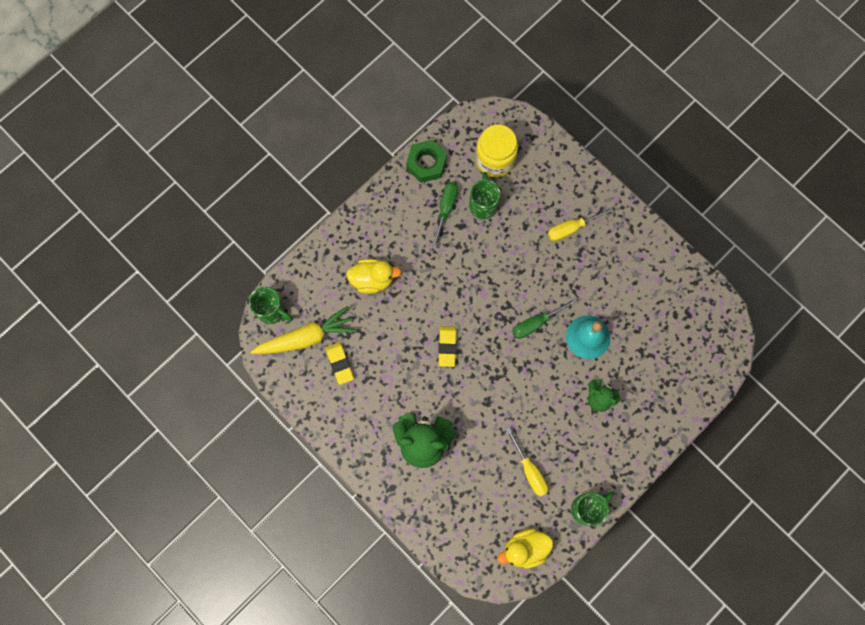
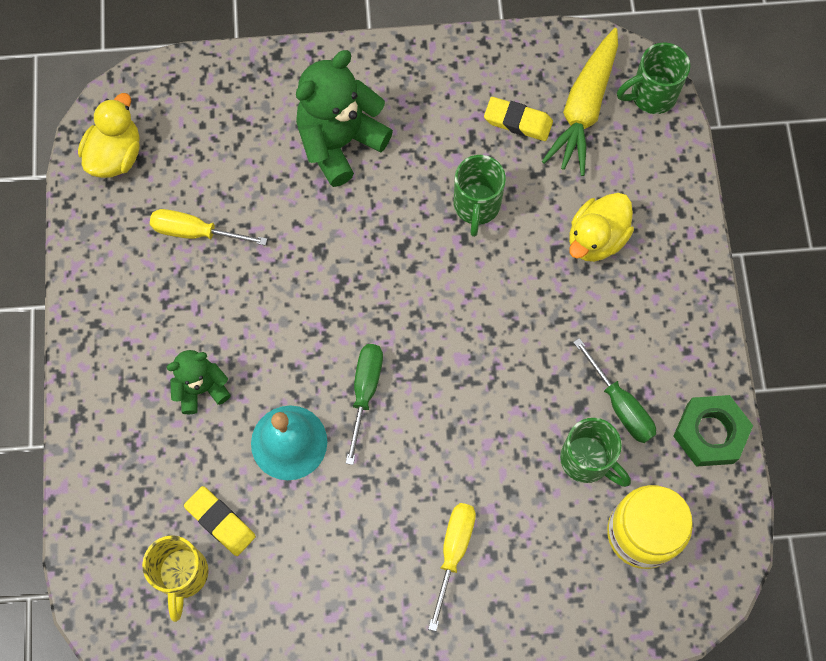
camera: 130 degrees right, 5 degrees down
yellow eraser [438,326,456,367] -> yellow eraser moved to [184,486,256,556]
green mug [571,491,615,526] -> green mug moved to [454,155,506,237]
none -> yellow mug [142,535,208,622]

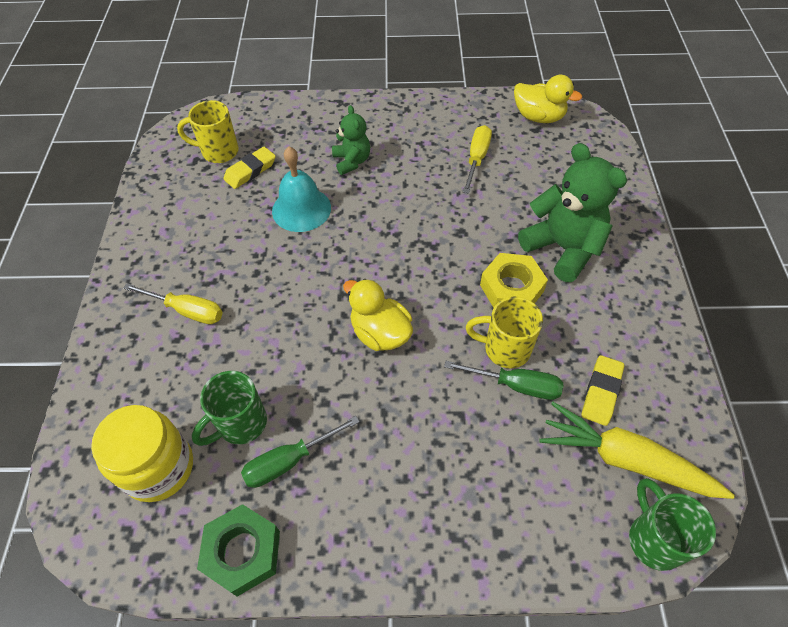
camera: 95 degrees right, 15 degrees down
green screwdriver [346,344,383,465] -> green screwdriver moved to [444,361,563,400]
green mug [454,155,506,237] -> yellow mug [466,297,543,368]
yellow duck [569,193,634,262] -> yellow duck moved to [343,279,413,351]
none -> yellow nut [480,253,548,308]

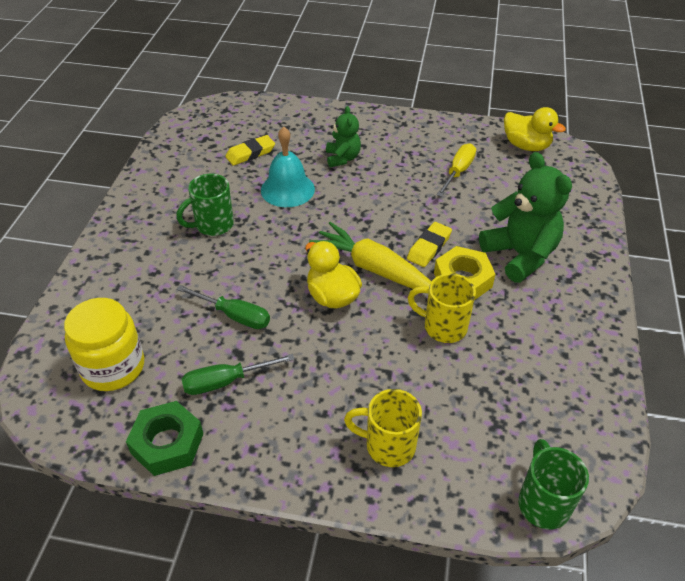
camera: 10 degrees right, 10 degrees down
yellow screwdriver [123,283,223,324] -> none
yellow mug [177,100,239,163] -> yellow mug moved to [344,389,422,467]
green mug [192,371,267,446] -> green mug moved to [176,174,234,236]
green screwdriver [444,361,563,400] -> green screwdriver moved to [177,285,270,329]
yellow carrot [539,402,735,499] -> yellow carrot moved to [309,222,431,289]
yellow eraser [581,355,624,426] -> yellow eraser moved to [407,222,452,267]

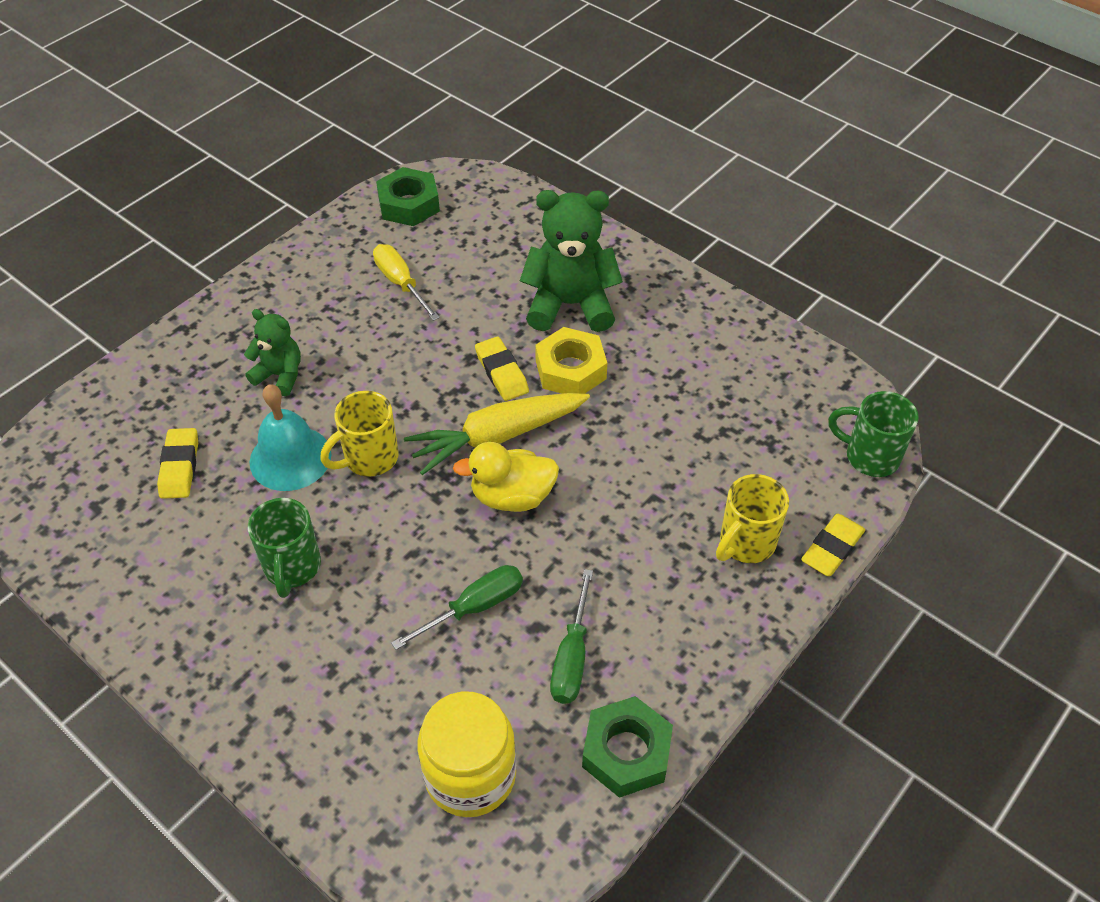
camera: 60 degrees left, 5 degrees up
yellow mug [408,273,476,343] -> yellow mug moved to [320,391,399,477]
yellow duck [504,107,566,151] -> green nut [376,167,440,226]
none -> yellow eraser [801,514,865,576]

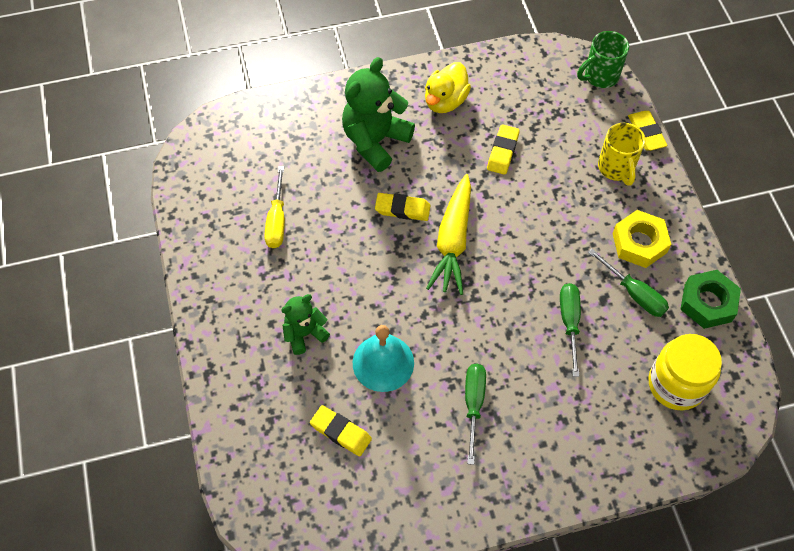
camera: 55 degrees left, 10 degrees up
green mug [248,498,321,598] -> green screwdriver [465,364,486,465]
yellow mug [320,391,399,477] -> none
yellow screwdriver [373,244,440,321] -> yellow screwdriver turned 90 degrees counterclockwise [264,166,285,248]
green nut [376,167,440,226] -> none
yellow duck [453,442,559,512] -> yellow duck moved to [425,62,471,113]
yellow nut [535,327,607,394] -> yellow nut moved to [612,210,671,268]
none -> yellow eraser [487,124,520,175]

